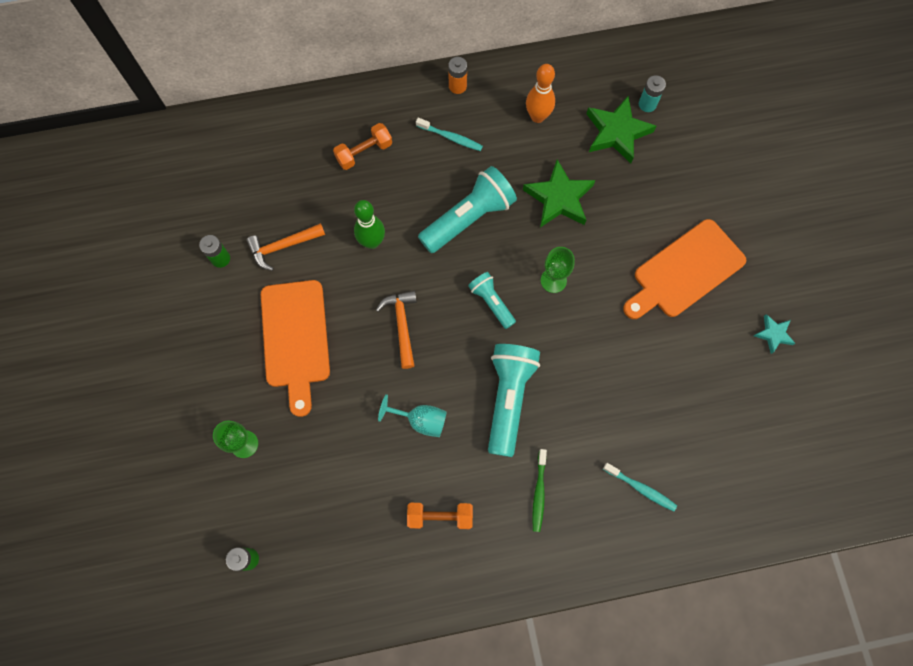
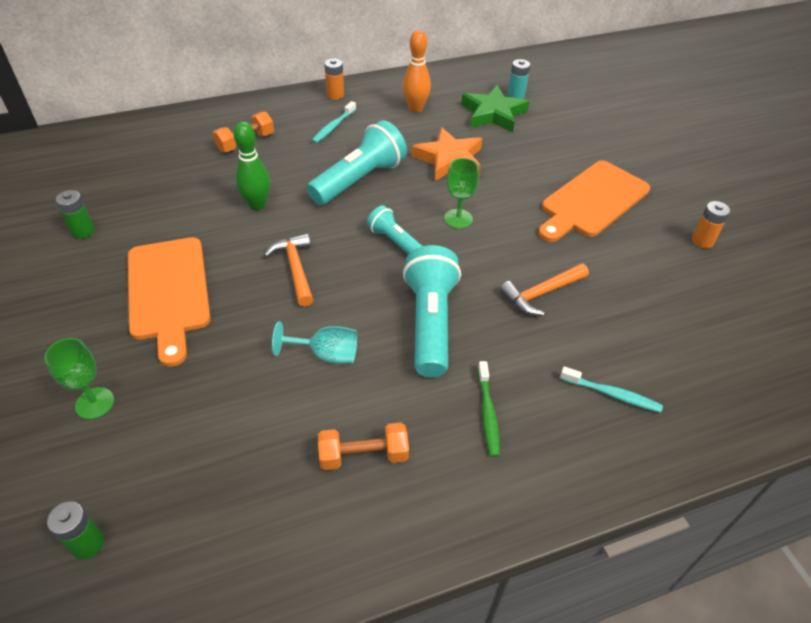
camera: 10 degrees left, 25 degrees down
orange hammer [246,223,325,271] -> orange hammer moved to [500,263,589,316]
turquoise toothbrush [416,118,483,151] -> turquoise toothbrush turned 105 degrees clockwise [311,101,356,143]
green star [523,159,595,228] -> orange star [411,127,482,181]
turquoise star [754,314,796,354] -> orange battery [692,201,730,248]

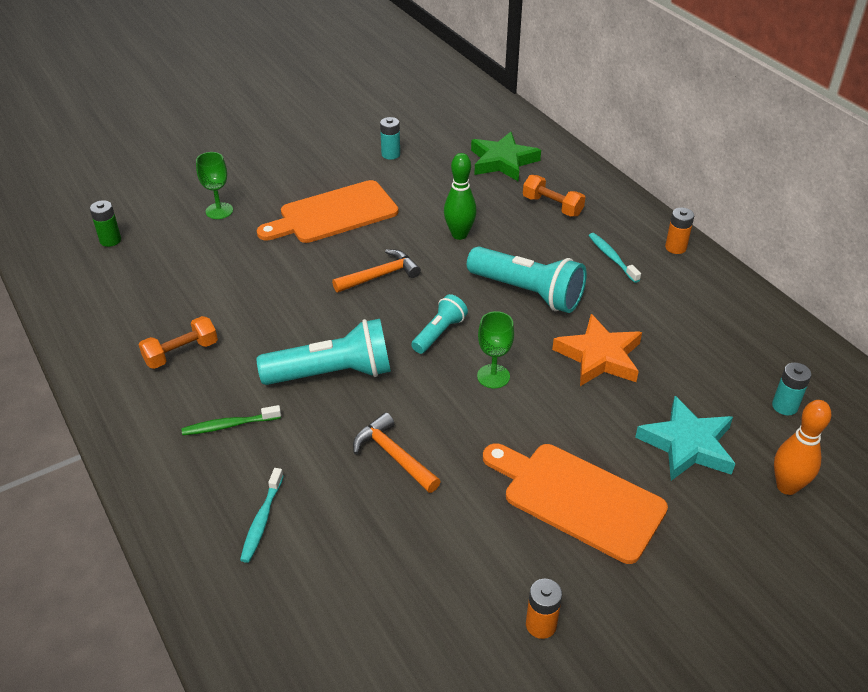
camera: 80 degrees right, 5 degrees down
green battery [56,190,95,239] -> turquoise battery [380,117,400,160]
turquoise goblet [272,321,357,364] -> none
turquoise toothbrush [311,101,356,143] -> turquoise toothbrush turned 45 degrees clockwise [588,233,641,283]
orange dumbbell [318,423,409,470] -> orange dumbbell turned 75 degrees clockwise [139,316,218,369]
orange bowling pin [403,30,431,113] -> orange bowling pin moved to [774,400,831,495]
green star [461,85,529,132] -> green star moved to [471,132,541,182]
none -> turquoise star [635,396,735,481]

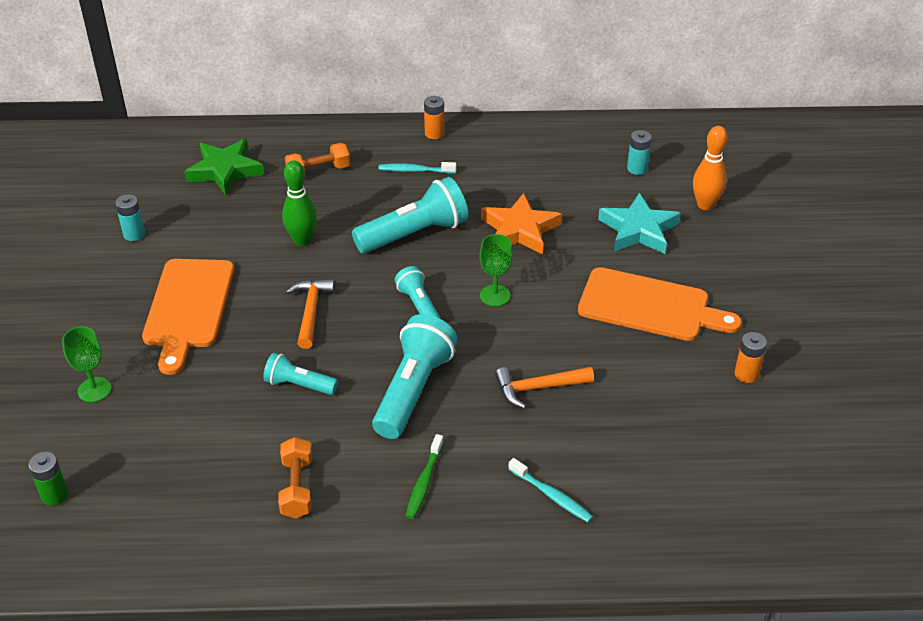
camera: 60 degrees left, 0 degrees up
orange cutting board [483,443,668,564] -> orange cutting board turned 135 degrees counterclockwise [578,267,742,341]
none -> turquoise flashlight [263,353,338,395]

